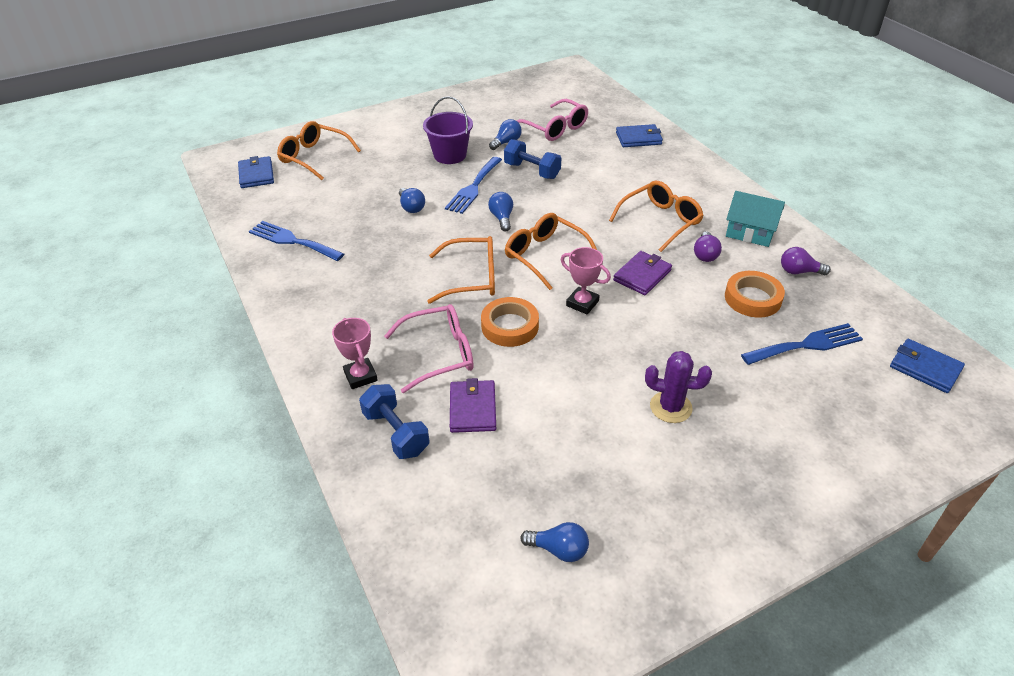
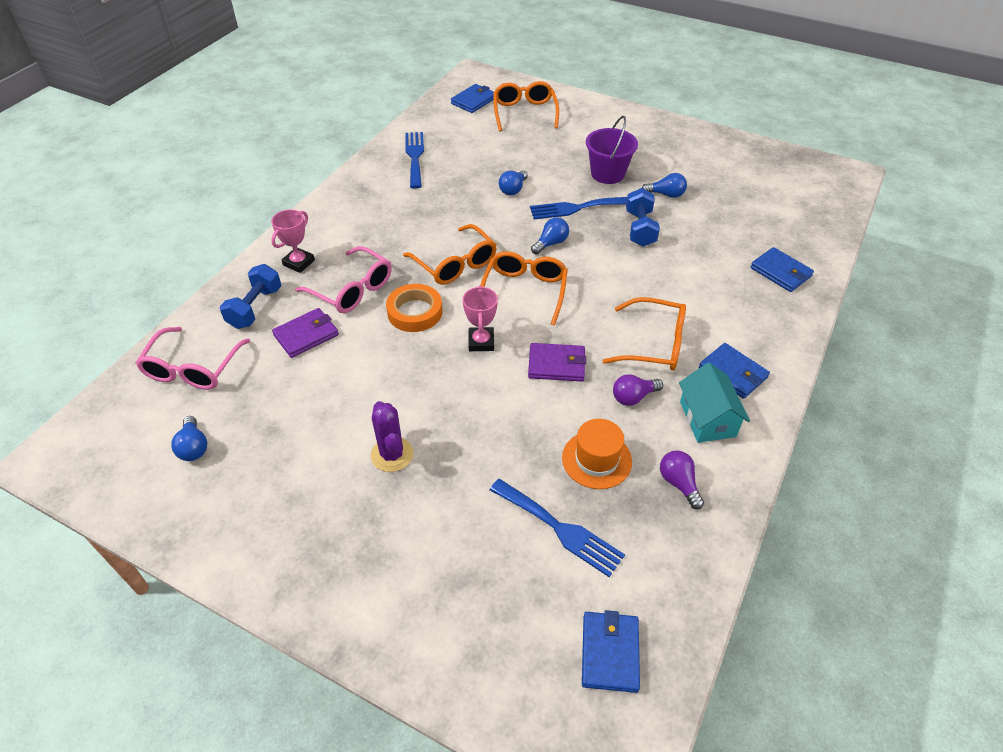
camera: 55 degrees right, 5 degrees up
pink glasses [517,99,588,141] -> pink glasses moved to [136,327,250,390]
orange tape [725,271,785,318] -> orange hat [562,419,632,489]
none -> blue wallet [699,343,770,399]

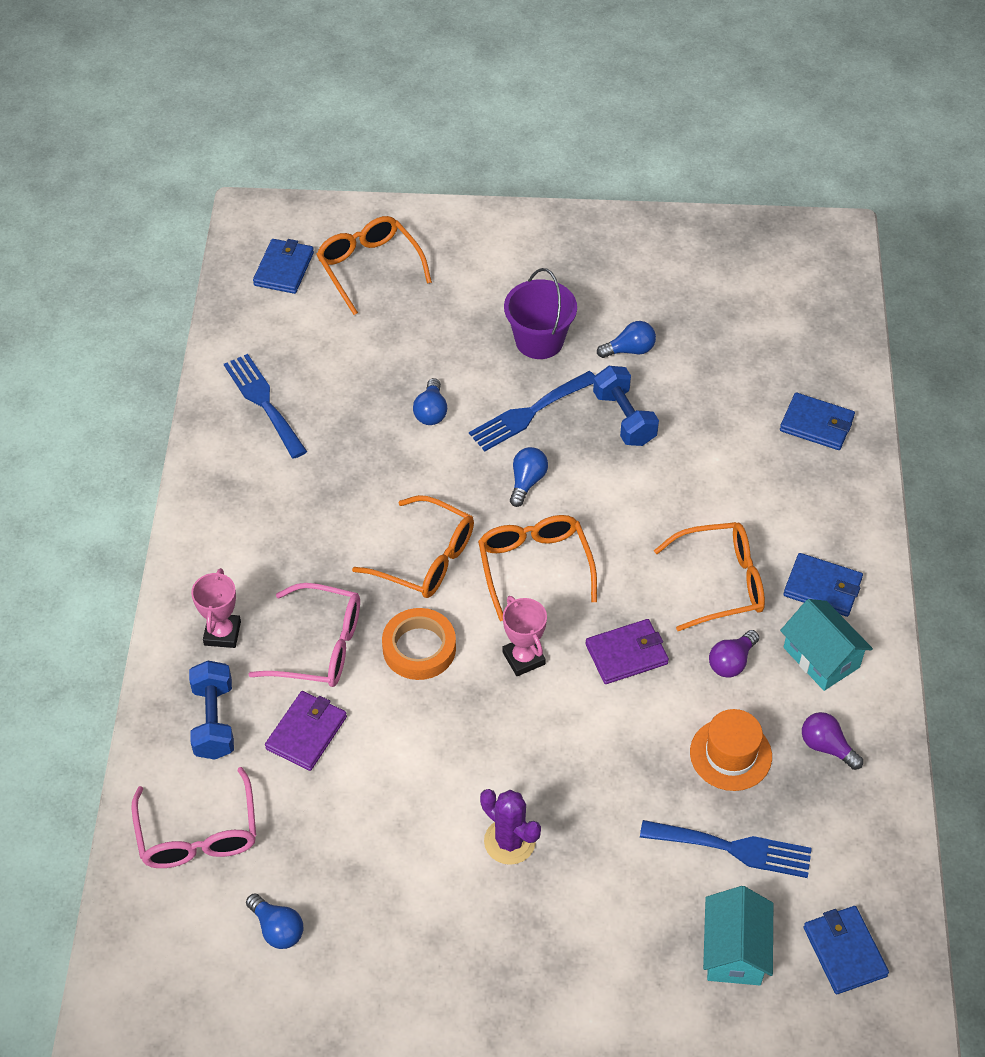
camera: 25 degrees left, 5 degrees up
none -> turquoise house [703,886,773,985]

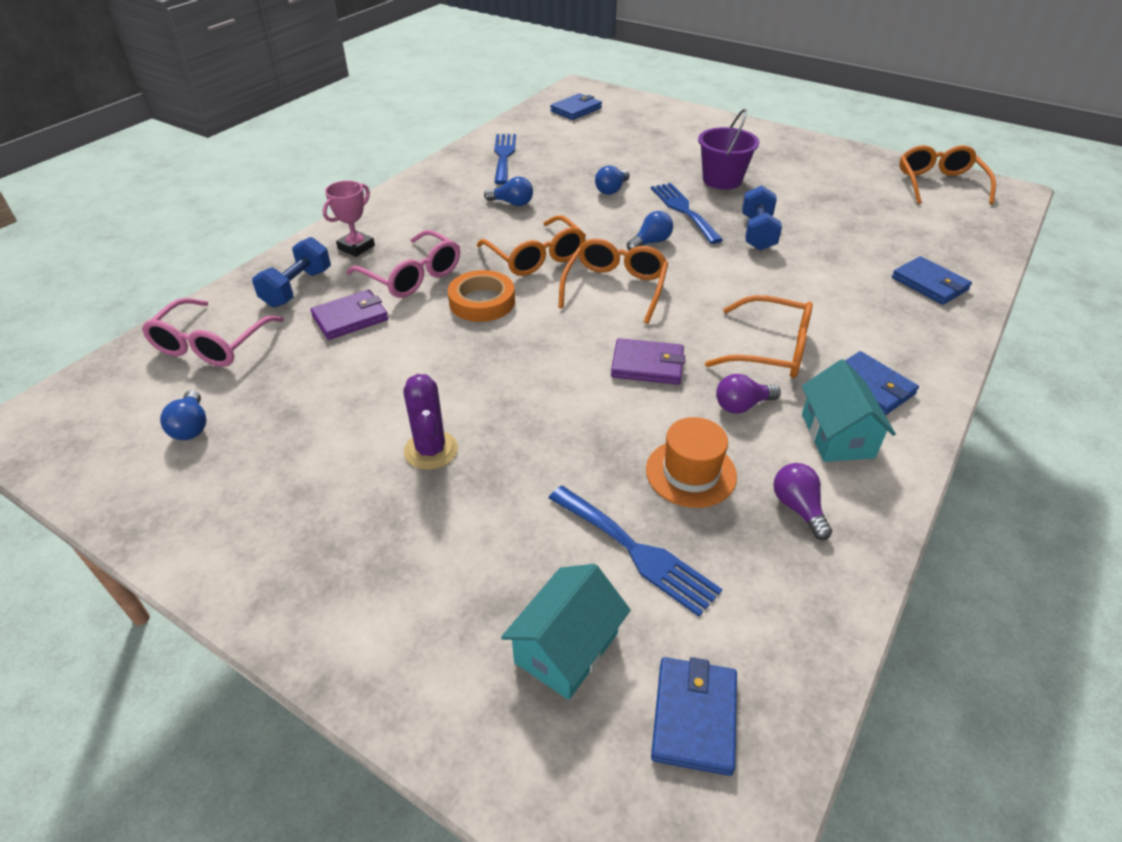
camera: 30 degrees right, 10 degrees down
orange glasses [316,216,432,315] -> orange glasses moved to [899,145,996,204]
blue fork [469,371,595,451] -> blue fork turned 75 degrees clockwise [651,183,723,244]
pink trophy [502,596,547,676] -> none
blue light bulb [597,321,656,358] -> blue light bulb moved to [484,176,533,206]

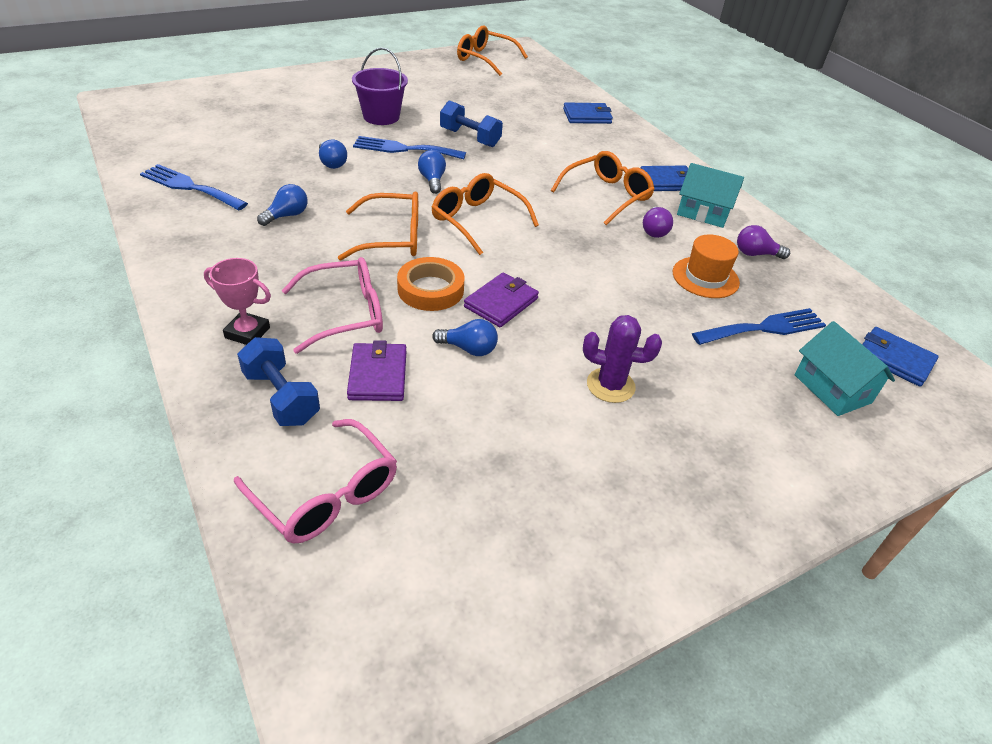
camera: 65 degrees left, 0 degrees up
blue light bulb [160,390,207,440] -> blue light bulb moved to [432,319,498,356]
pink trophy [323,180,375,257] -> pink trophy turned 45 degrees counterclockwise [204,258,271,345]
blue wallet [550,93,602,120] -> none
purple wallet [611,338,685,385] -> purple wallet moved to [464,273,539,327]

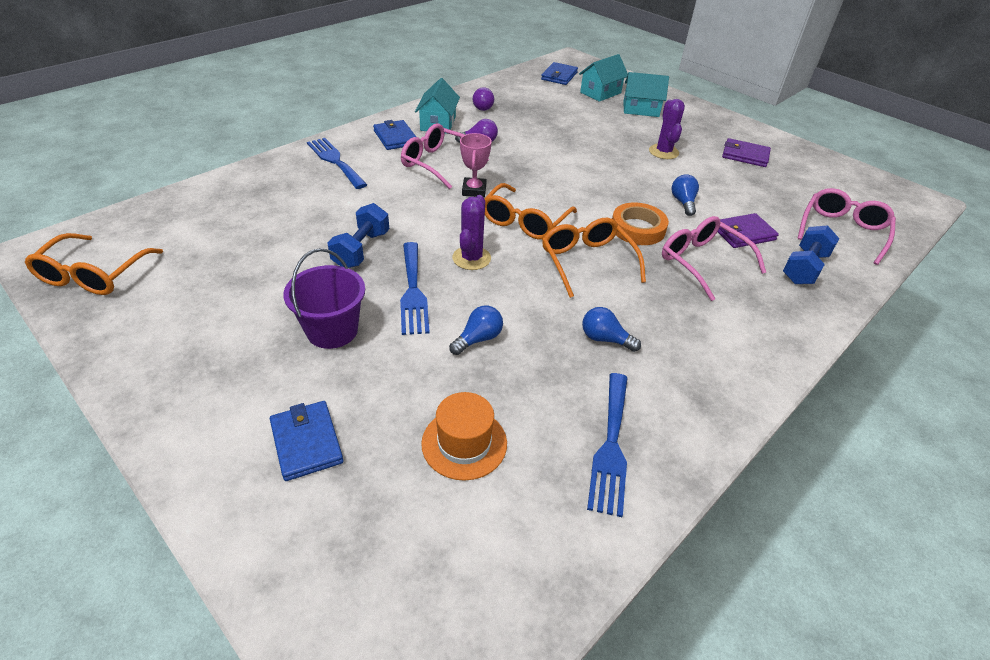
camera: 105 degrees left, 0 degrees up
pink trophy [204,258,271,345] -> pink trophy moved to [460,133,492,197]
blue light bulb [418,150,446,194] -> purple cactus [452,195,491,270]
purple wallet [464,273,539,327] -> purple wallet moved to [722,138,771,167]
orange glasses [551,151,655,225] -> pink glasses [401,123,489,189]
blue wallet [563,102,613,124] -> blue wallet moved to [270,401,344,481]
orange hat [673,234,740,298] -> orange hat moved to [421,392,507,481]
blue fork [692,308,826,345] -> blue fork moved to [307,138,367,189]
none -> turquoise house [623,72,669,117]

